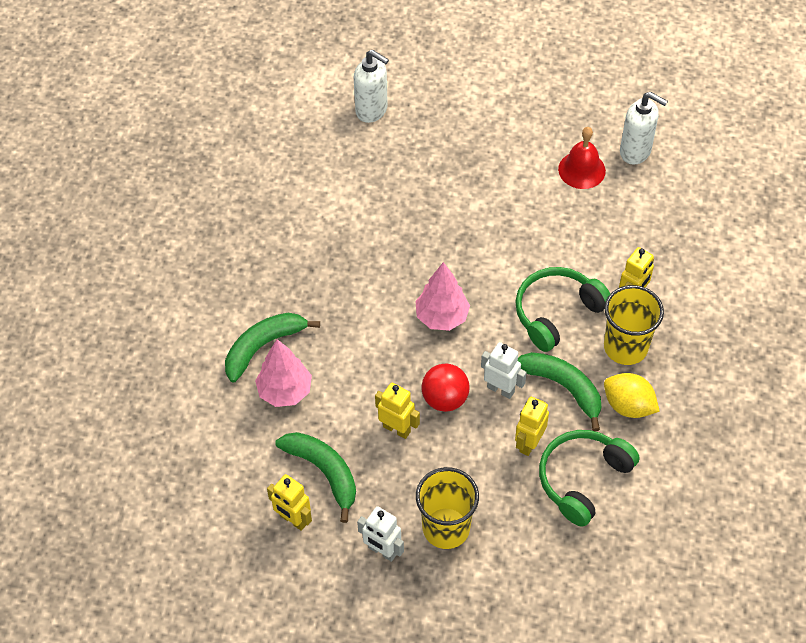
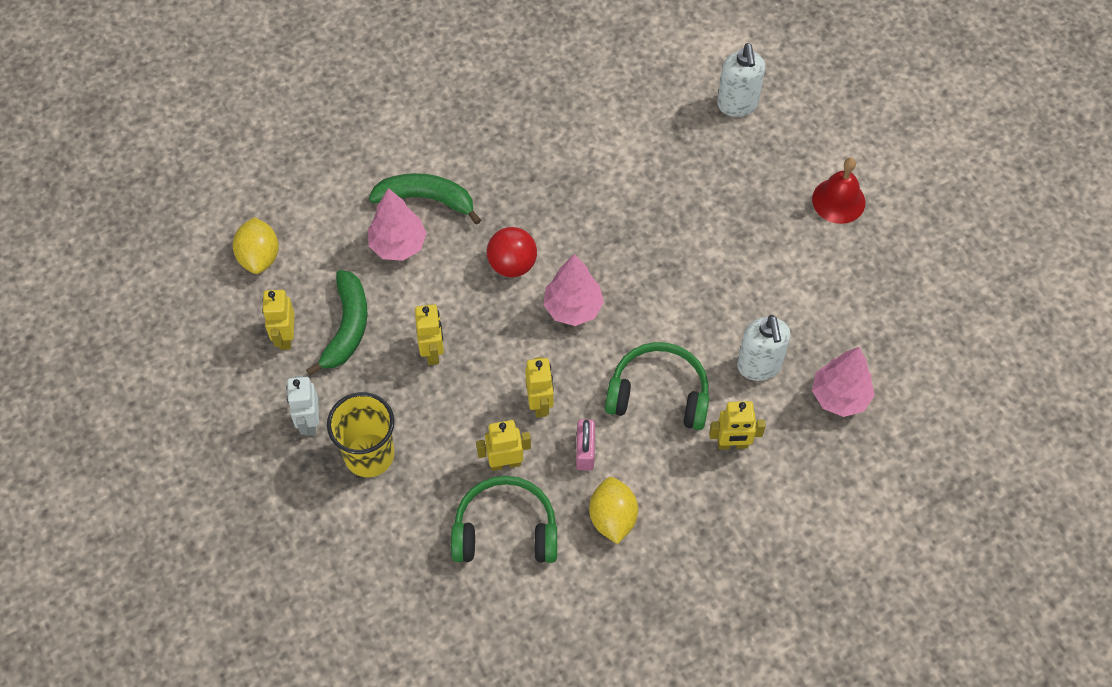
camera: 50 degrees right, 5 degrees up
red ball [421,363,470,412] -> red ball moved to [487,227,537,277]
white robot [481,342,527,399] -> yellow robot [525,357,554,418]
green banana [518,352,601,431] -> pink padlock [576,419,595,471]
red bell [558,127,606,189] -> red bell moved to [812,158,865,224]
yellow cup [604,285,664,365] -> none
white soap dispenser [620,92,668,165] -> white soap dispenser moved to [737,315,790,381]
none -> yellow lemon [233,217,279,274]
none -> pink tree [812,347,875,417]

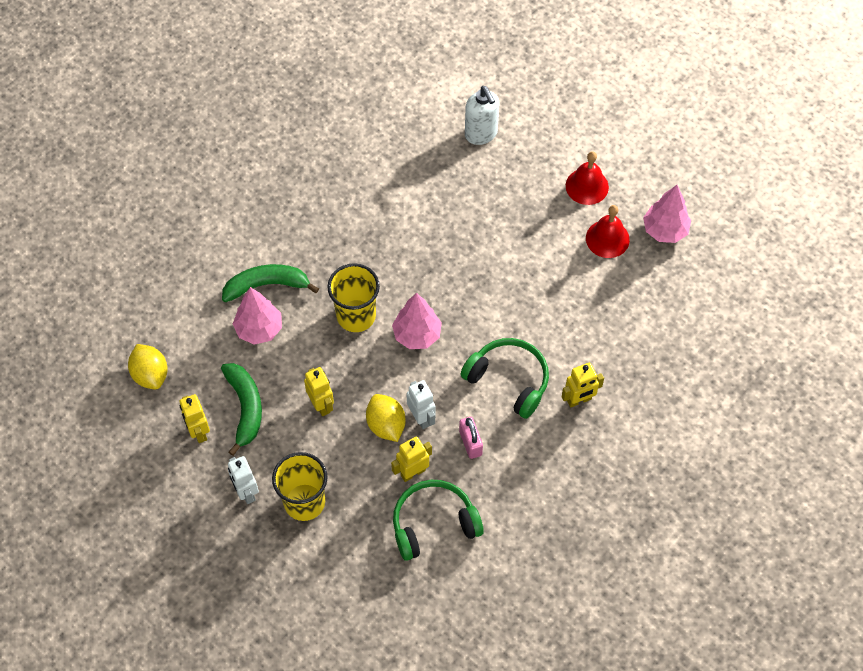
camera: 20 degrees left, 0 degrees up
red ball [487,227,537,277] -> yellow cup [328,263,380,332]
yellow robot [525,357,554,418] -> white robot [406,380,436,429]
yellow lemon [589,477,638,544] -> yellow lemon moved to [366,394,406,442]
green headphones [605,342,709,430] -> green headphones turned 45 degrees clockwise [460,338,549,419]
white soap dispenser [737,315,790,381] -> none
pink tree [812,347,875,417] -> pink tree moved to [643,185,691,243]
none -> red bell [586,205,630,258]

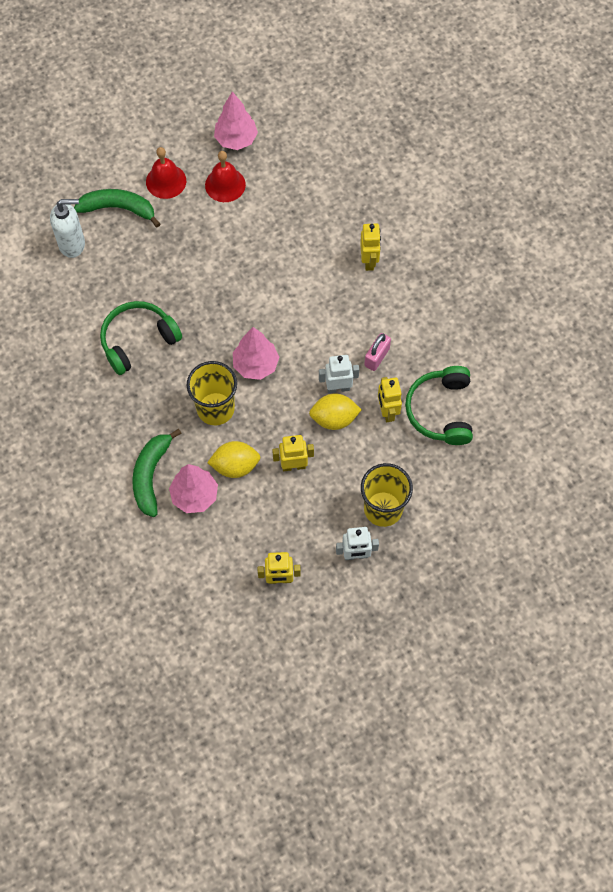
camera: 70 degrees left, 5 degrees up
yellow lemon [128,344,168,389] -> yellow lemon moved to [207,441,260,478]
green banana [221,363,262,456] -> green banana moved to [74,189,160,227]
pink padlock [459,417,483,459] -> pink padlock turned 60 degrees counterclockwise [364,333,391,371]
green headphones [460,338,549,419] -> green headphones moved to [100,301,182,375]

